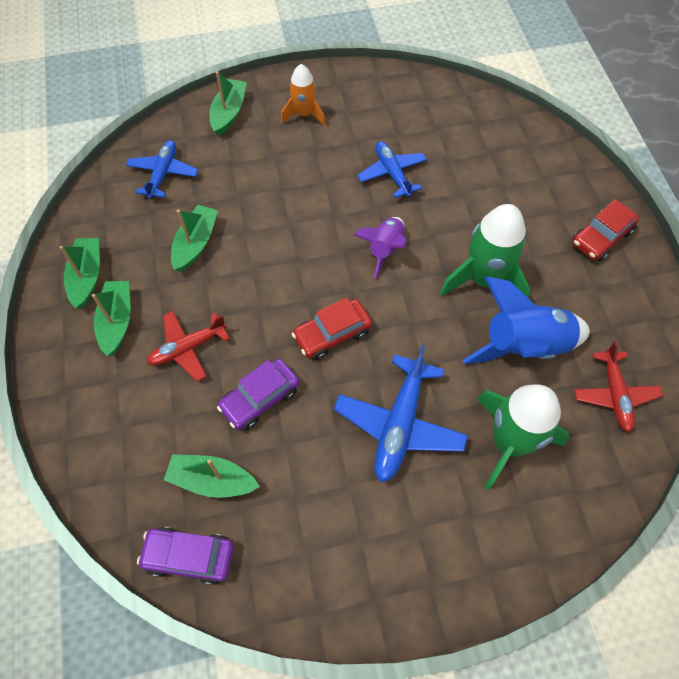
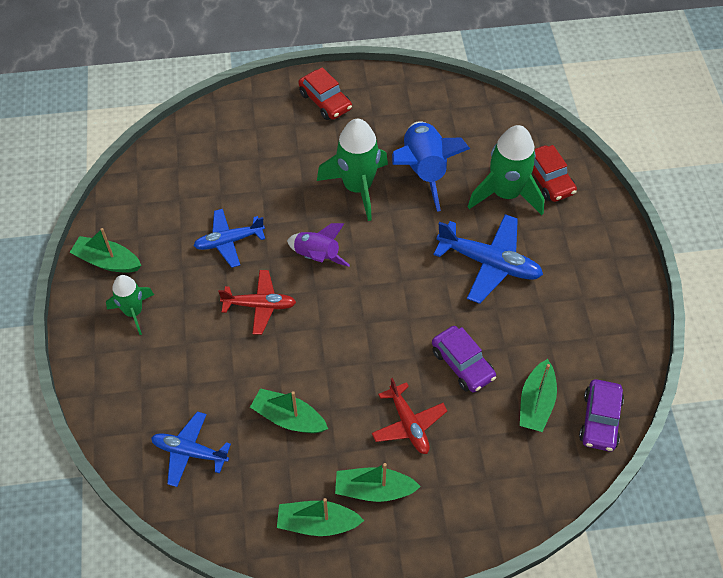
camera: 85 degrees left, 5 degrees down
green boat [209,71,247,136] -> green boat moved to [70,228,141,273]
orange rocket [281,64,326,126] -> green rocket [106,275,154,335]
red car [292,298,372,360] -> red car moved to [532,145,577,202]
red plane [574,341,663,432] -> red plane moved to [218,270,296,335]

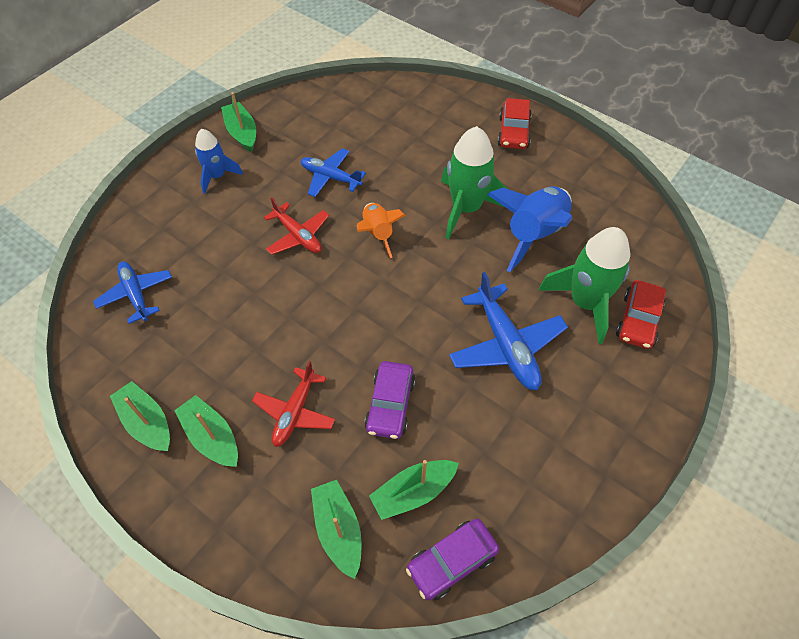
camera: 45 degrees right, 0 degrees up
green rocket [106,275,154,335] -> blue rocket [195,129,243,194]
green boat [250,388,328,433] -> green boat moved to [311,480,361,579]
purple rocket [287,223,350,267] -> orange rocket [357,203,406,258]

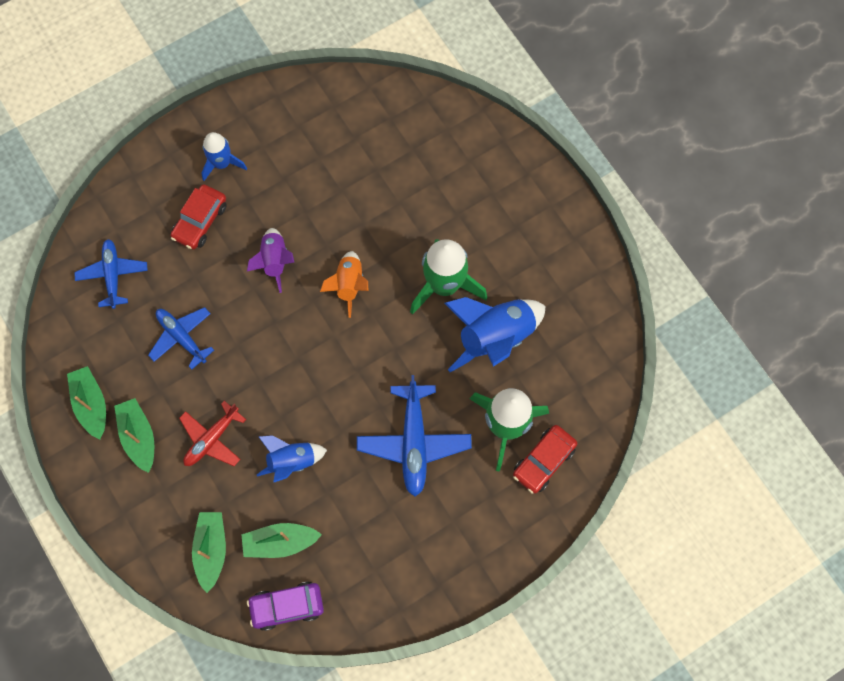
camera: 20 degrees right, 15 degrees up
green boat [221,92,256,152] -> none
red plane [264,197,329,255] -> purple rocket [247,228,294,293]
blue plane [301,148,366,197] -> blue plane moved to [148,307,214,370]
purple car [364,361,416,439] -> blue rocket [257,435,327,483]
red car [497,98,532,149] -> red car moved to [170,184,227,250]

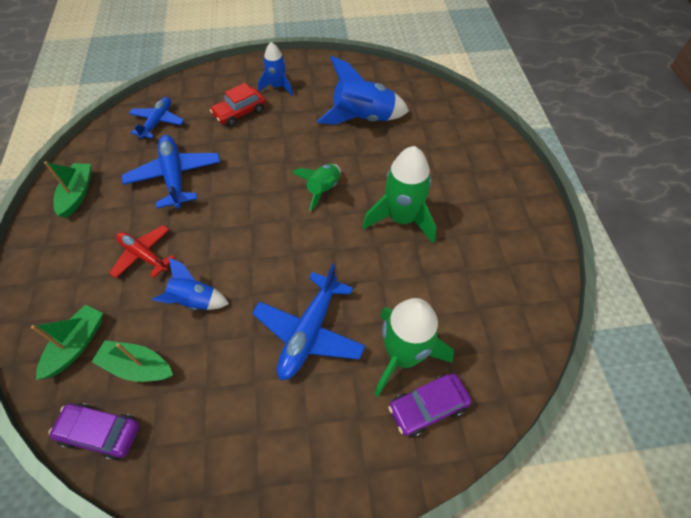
camera: 25 degrees right, 15 degrees down
green boat [114,398,154,473] -> none
blue plane [148,307,214,370] -> blue plane [122,135,220,209], size x1.51
red plane [179,401,246,466] -> red plane turned 60 degrees clockwise [109,225,175,279]
purple rocket [247,228,294,293] -> none
orange rocket [320,251,368,318] -> green rocket [292,164,341,211]
blue rocket [444,297,546,372] -> blue rocket moved to [317,56,409,125]
red car [513,425,577,494] -> purple car [388,374,472,437]

